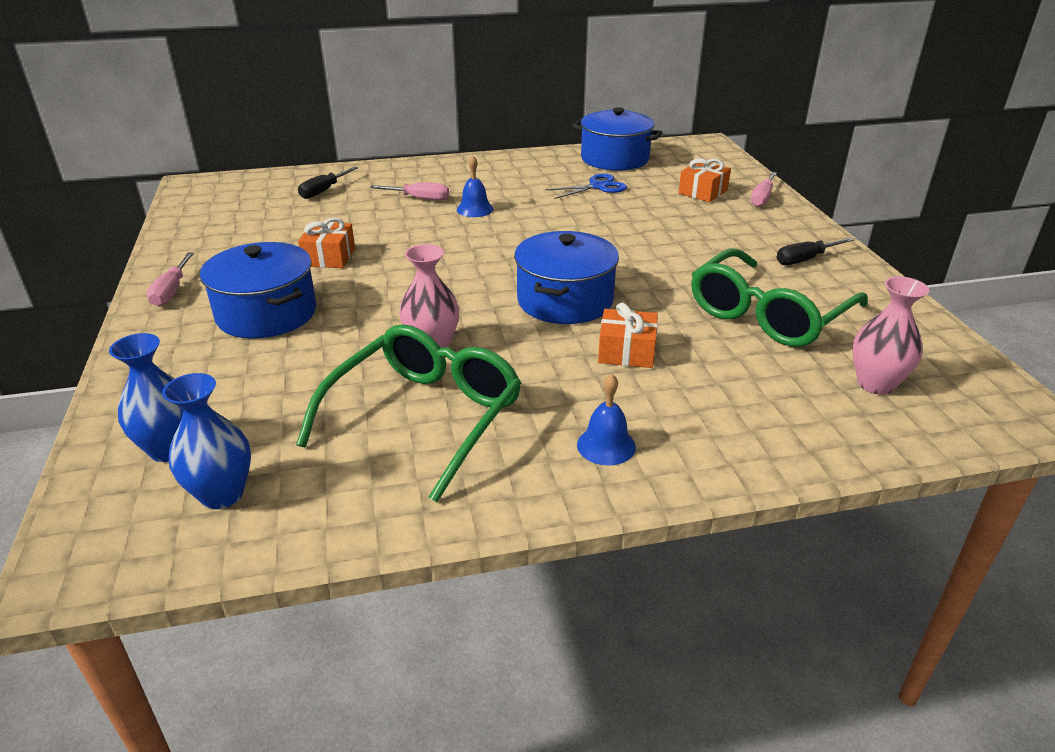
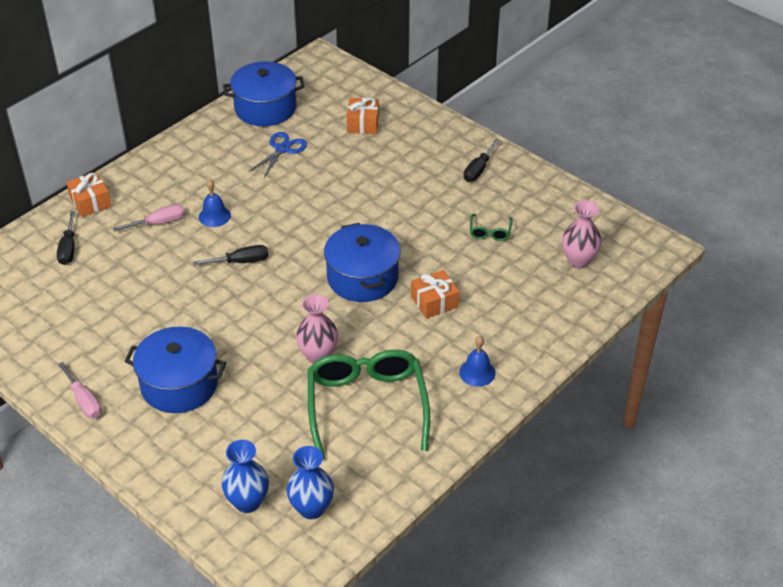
camera: 35 degrees left, 10 degrees up
orange gift [298,218,355,268] -> orange gift moved to [66,172,112,217]
green glasses [691,248,868,347] -> green glasses [470,214,513,241], size x0.41
pink screwdriver [751,172,777,207] -> none
none -> black screwdriver [193,245,268,266]

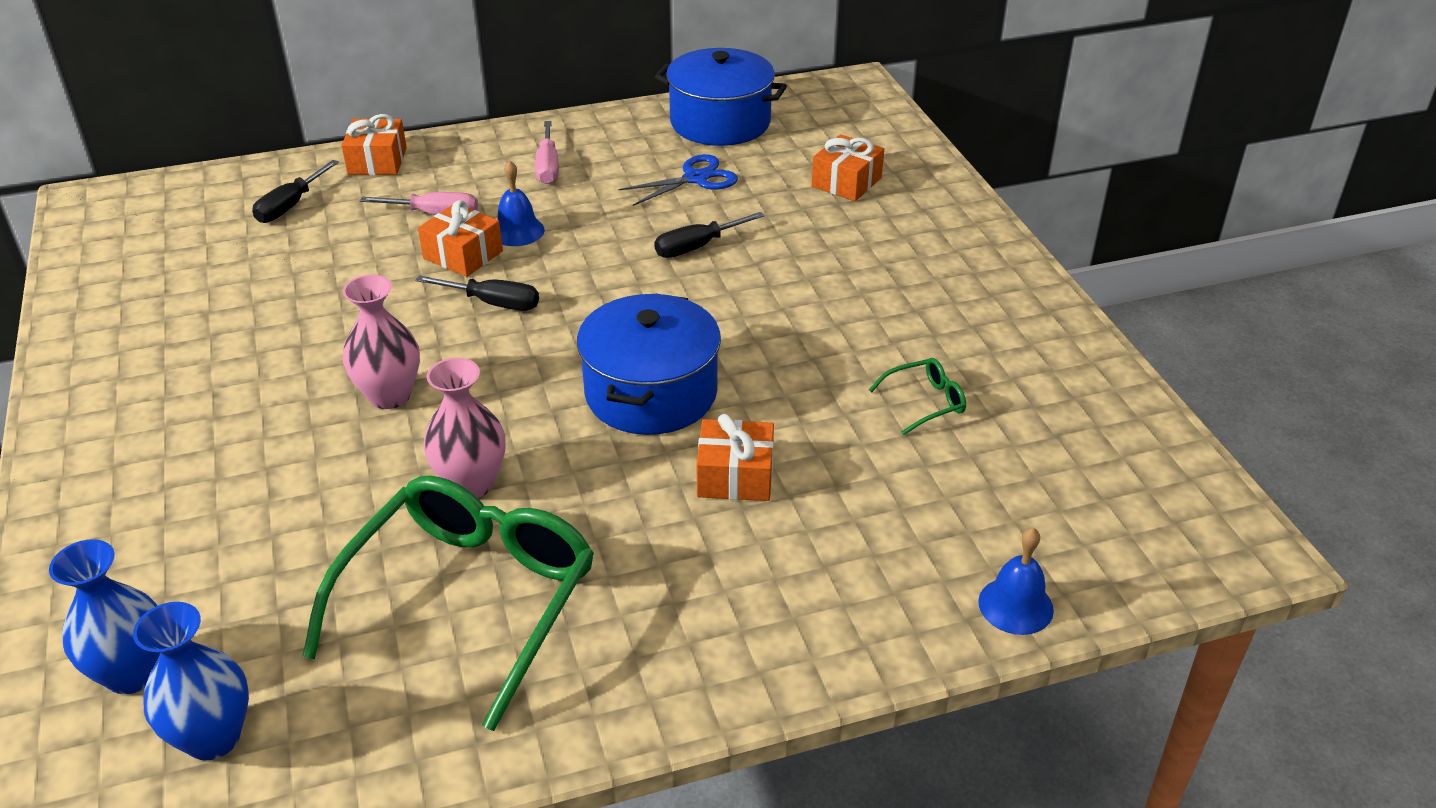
camera: 30 degrees right, 5 degrees down
pink screwdriver [58,362,101,419] -> pink screwdriver moved to [535,121,559,184]
blue pot [124,327,226,413] -> none
blue bell [459,336,495,387] -> blue bell moved to [978,527,1054,635]
black screwdriver [464,139,500,182] -> black screwdriver moved to [654,212,765,258]
green glasses [470,214,513,241] -> green glasses turned 150 degrees counterclockwise [869,358,966,435]
pink vase [562,200,602,268] -> pink vase moved to [343,275,420,409]
none -> orange gift [418,200,503,277]

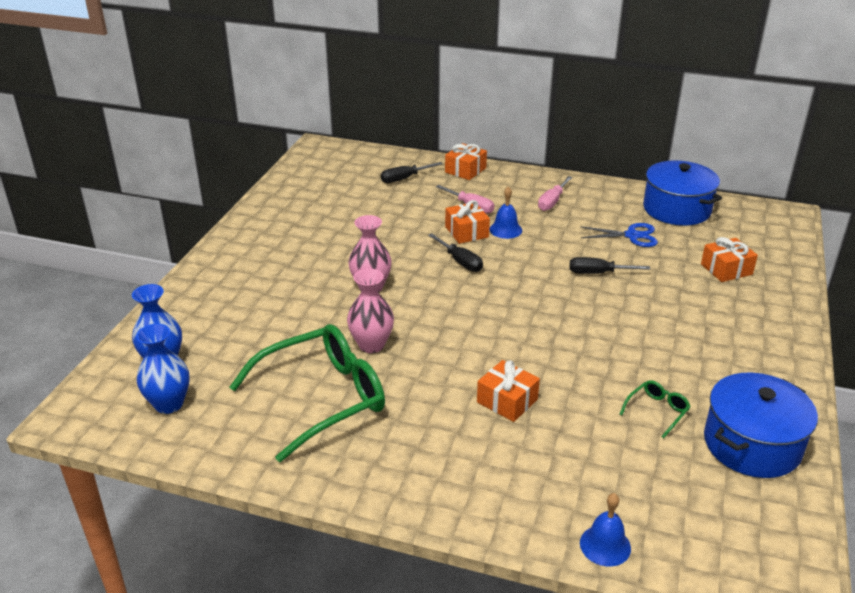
camera: 35 degrees right, 5 degrees down
blue pot [577,294,721,435] -> blue pot moved to [704,372,818,478]
green glasses [869,358,966,435] -> green glasses turned 60 degrees counterclockwise [620,380,691,439]

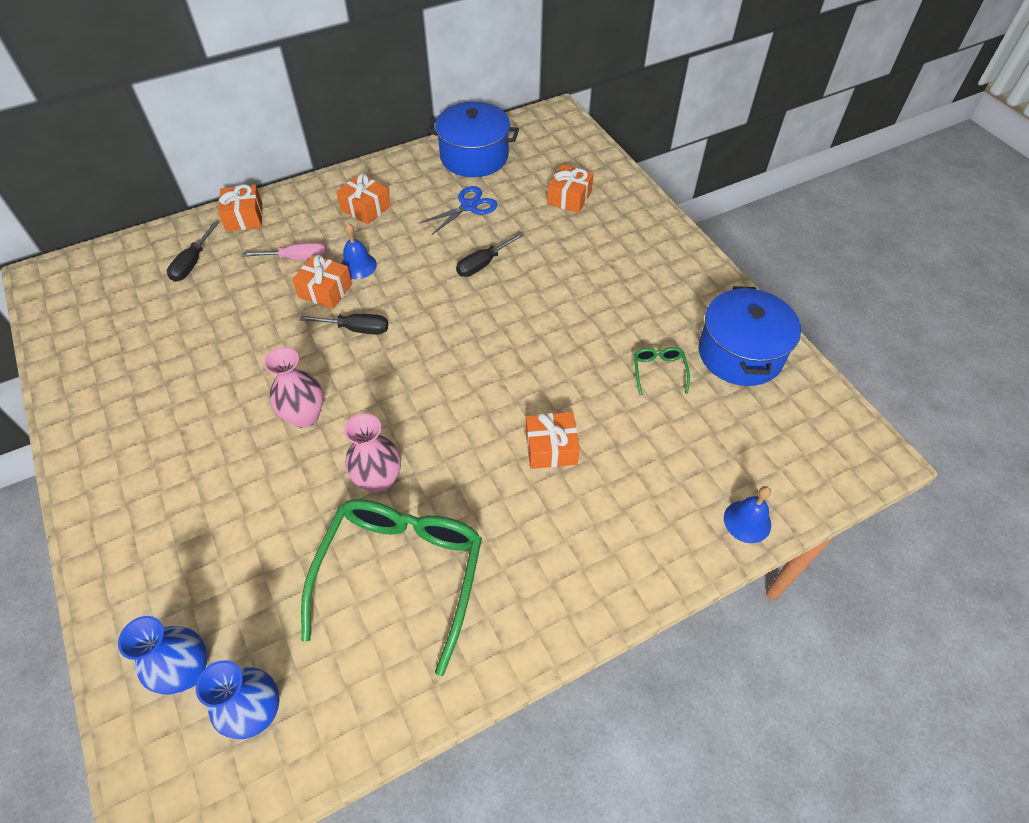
camera: 45 degrees left, 20 degrees up
pink screwdriver [538,176,572,211] -> orange gift [336,173,391,225]

